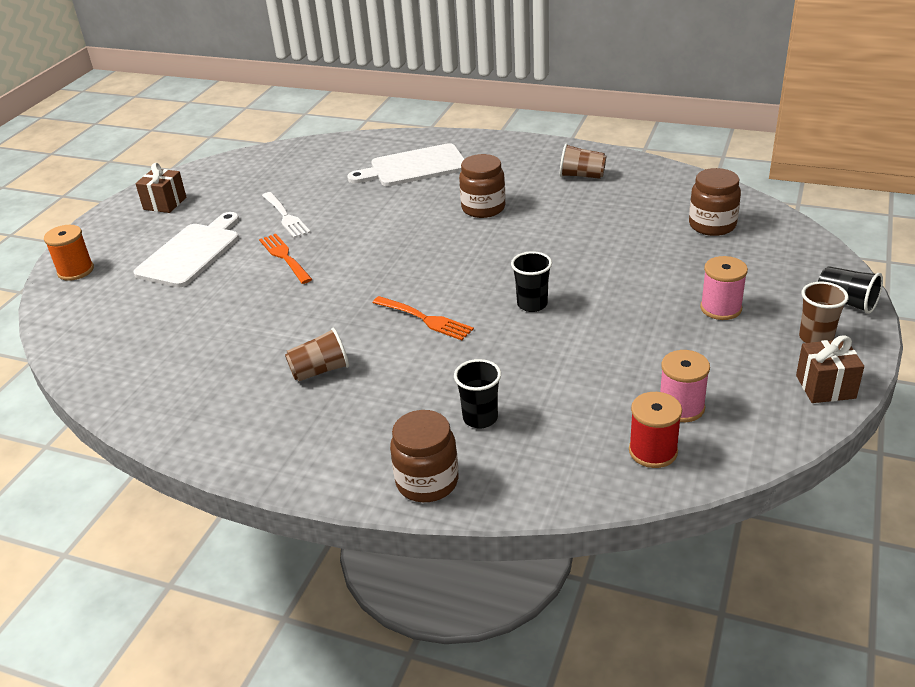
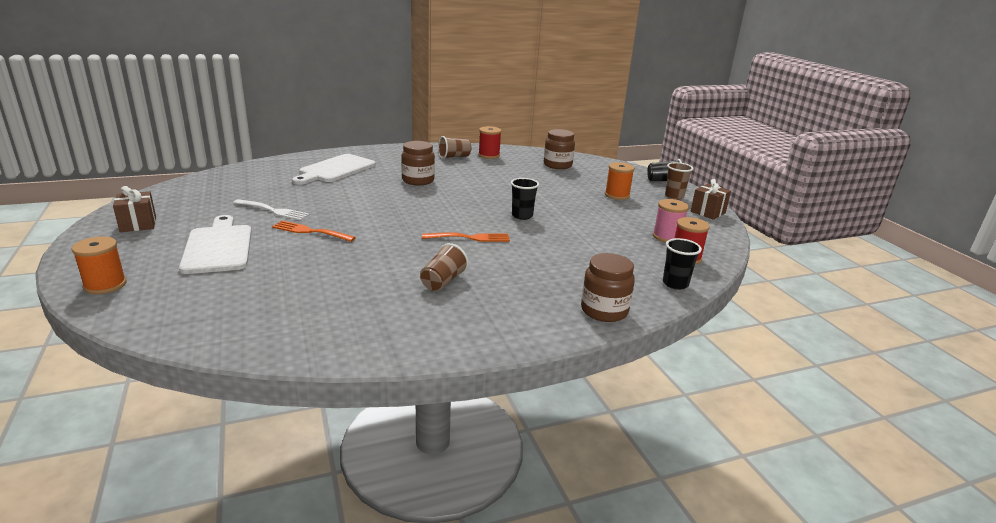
camera: 45 degrees left, 10 degrees down
black cup [454,359,501,428] -> black cup moved to [663,238,702,290]
pink spool [700,256,748,320] -> orange spool [605,162,635,200]
none -> red spool [478,126,502,159]

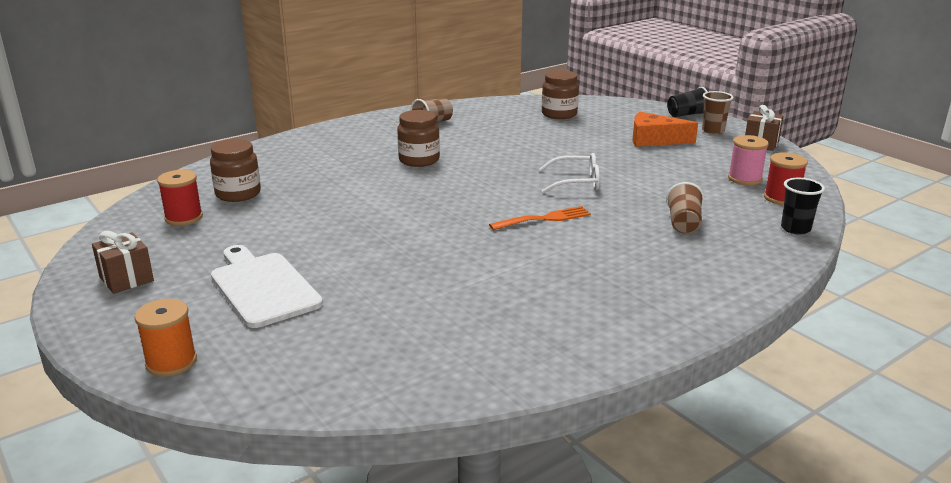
camera: 15 degrees left, 0 degrees up
white fork [233,199,310,220] -> none
orange fork [272,221,356,242] -> none
white cutting board [292,154,376,185] -> none
brown cup [420,243,469,291] -> brown cup moved to [666,182,704,234]
red spool [478,126,502,159] -> red spool moved to [157,170,203,226]
black cup [511,178,539,220] -> white glasses [539,153,600,194]
brown jar [581,253,635,322] -> brown jar moved to [210,139,261,202]
orange spool [605,162,635,200] -> orange cheese [632,112,698,147]

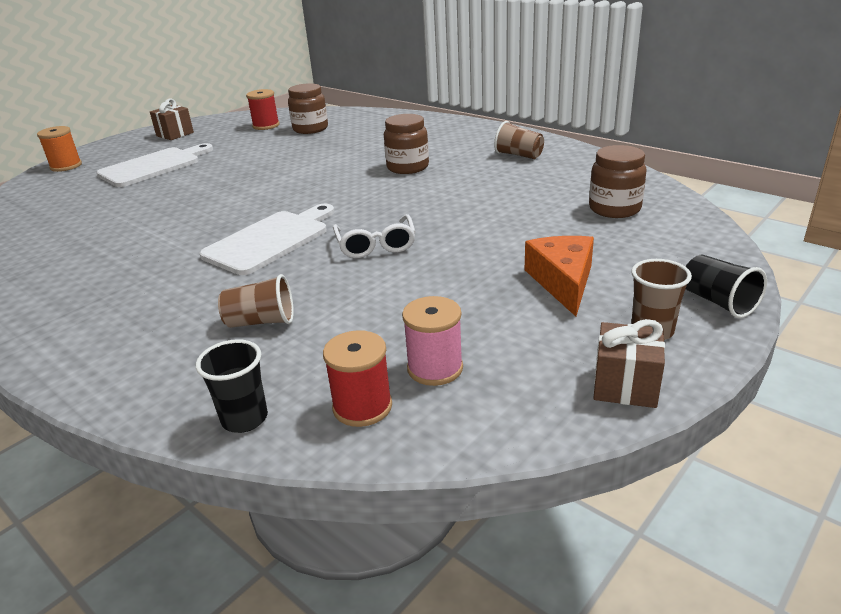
camera: 80 degrees right, 5 degrees up
orange fork [489,206,591,230] -> white cutting board [200,204,334,275]

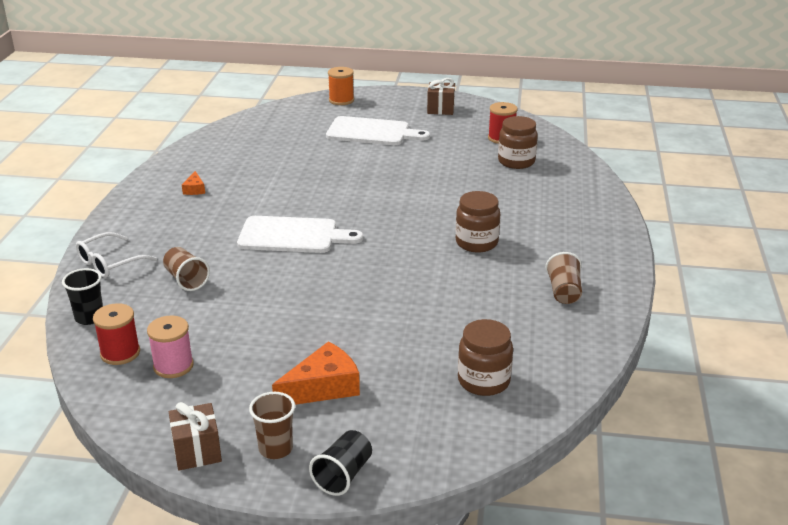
camera: 55 degrees right, 0 degrees up
white glasses [333,214,416,258] -> white glasses moved to [76,232,157,278]
none -> orange cheese [182,171,205,195]

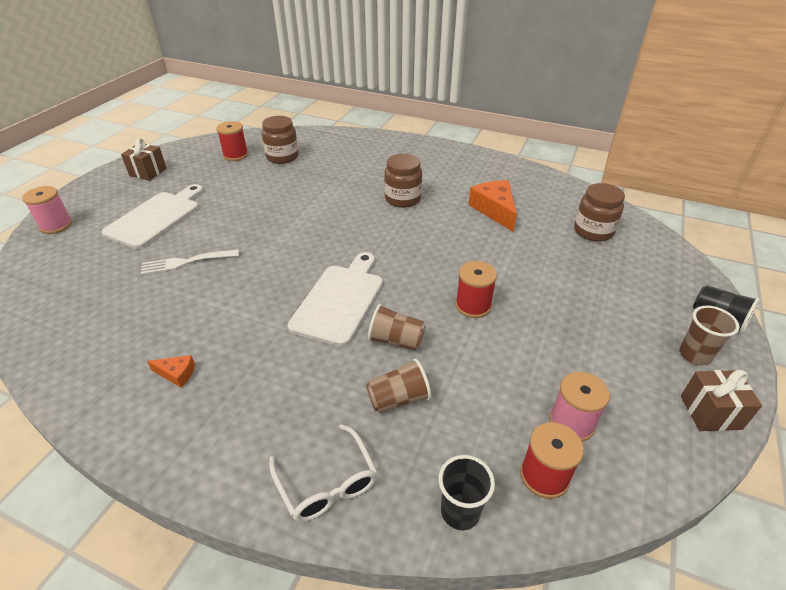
camera: 75 degrees left, 10 degrees up
orange cheese [272,341,360,405] -> orange cheese moved to [468,180,517,232]
orange spool [328,67,354,105] -> pink spool [22,186,72,234]
brown cup [545,252,582,304] -> brown cup moved to [368,304,426,350]
none -> white fork [141,249,239,275]
none -> red spool [455,261,497,318]

